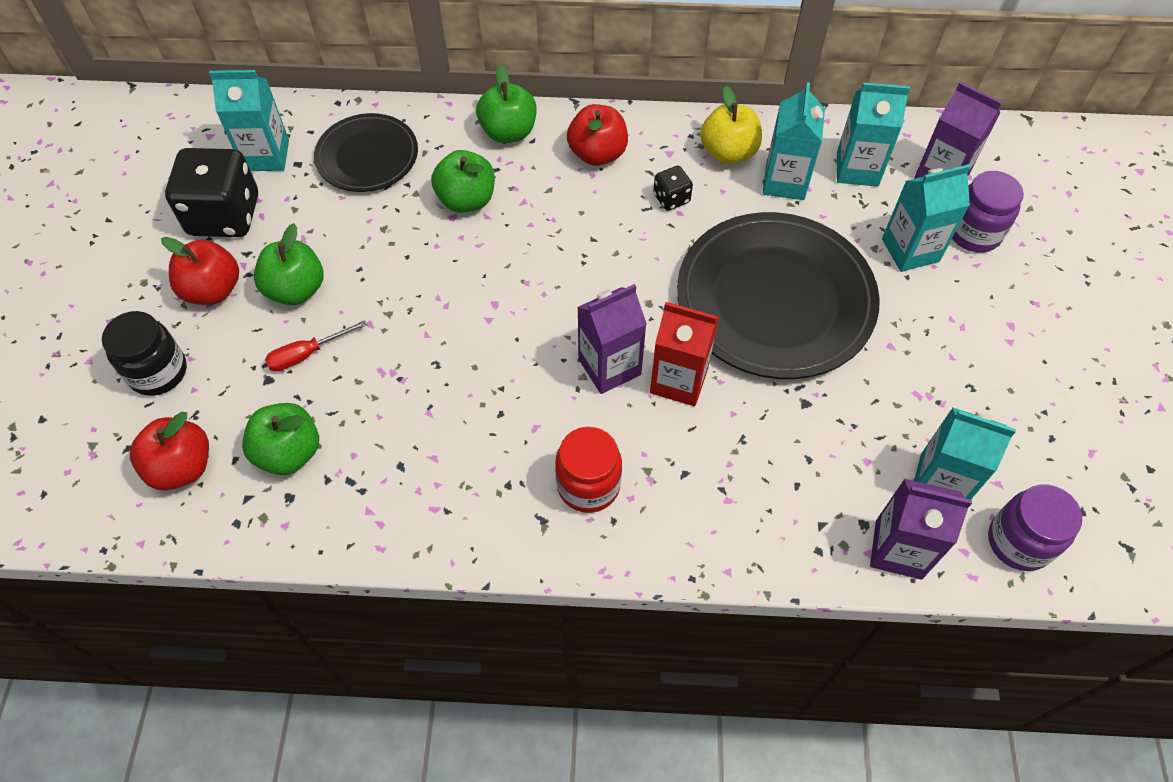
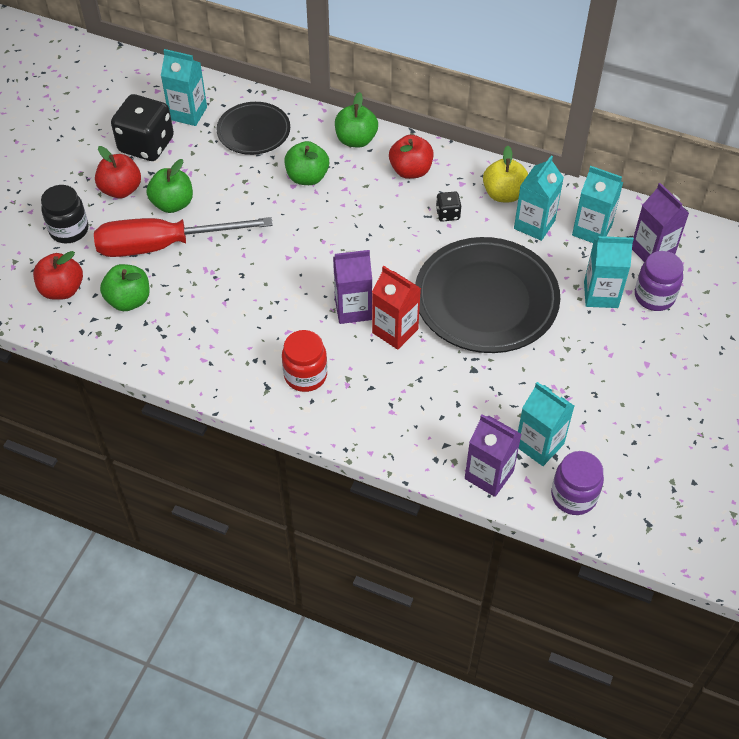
camera: 20 degrees right, 5 degrees down
red screwdriver [265,320,367,372] -> red screwdriver [94,217,273,257], size x2.46

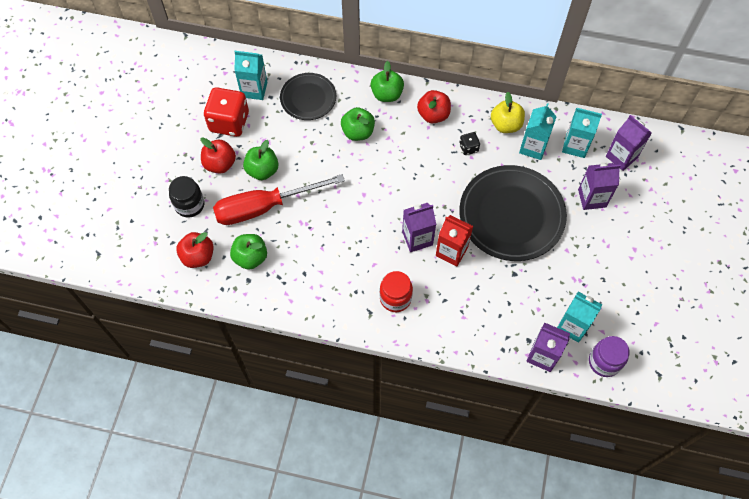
camera: 10 degrees left, 10 degrees up
black dice [111,94,174,161] -> red dice [204,87,249,137]
turquoise carton [584,236,634,308] -> purple carton [578,162,621,210]
purple jar [635,251,684,311] -> none

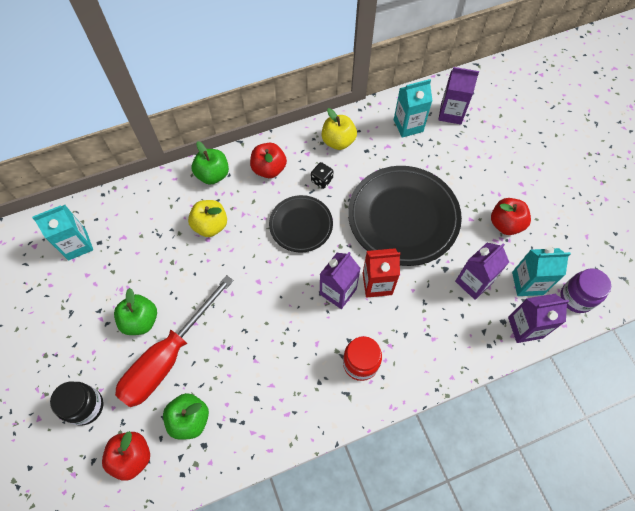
camera: 35 degrees left, 0 degrees up
red apple [200,138,236,174] -> red apple moved to [491,198,531,235]
red dice [204,87,249,137] -> none
black plate [280,73,336,120] -> black plate moved to [269,195,333,253]
green apple [341,107,375,141] -> yellow apple [188,200,227,237]
turquoise carton [519,103,557,160] -> none
purple carton [578,162,621,210] -> purple carton moved to [455,243,509,300]

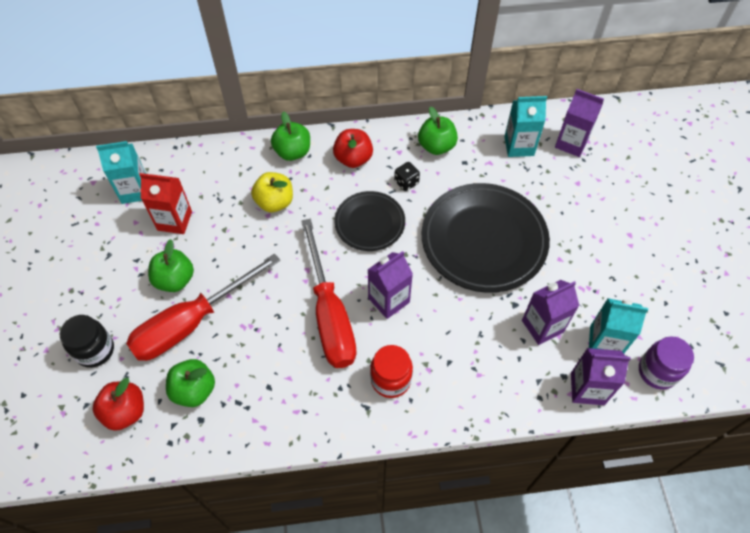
camera: 15 degrees right, 5 degrees down
yellow apple [322,108,357,150] -> green apple [418,107,458,155]
red carton [363,248,400,297] -> red carton moved to [139,173,192,234]
red apple [491,198,531,235] -> none
none -> red screwdriver [301,219,357,368]

